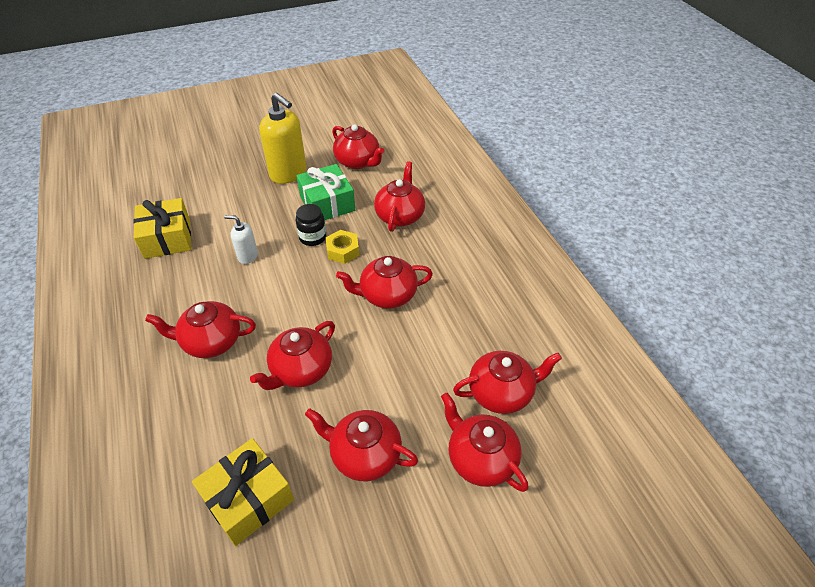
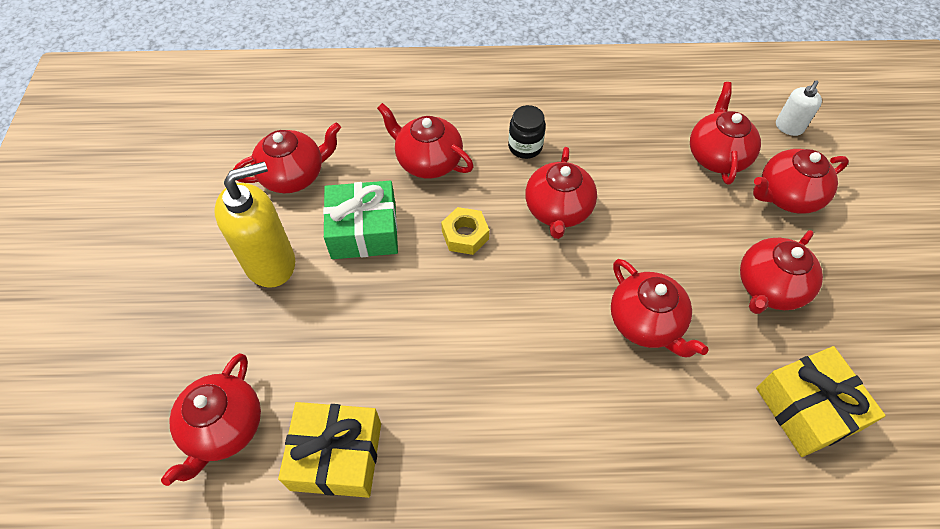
camera: 70 degrees left, 10 degrees up
red teapot [145,301,256,358] -> red teapot moved to [161,353,261,486]
white soap dispenser [224,215,258,264] -> white soap dispenser moved to [776,80,822,136]
black jar [296,204,326,246] -> black jar moved to [508,105,546,159]

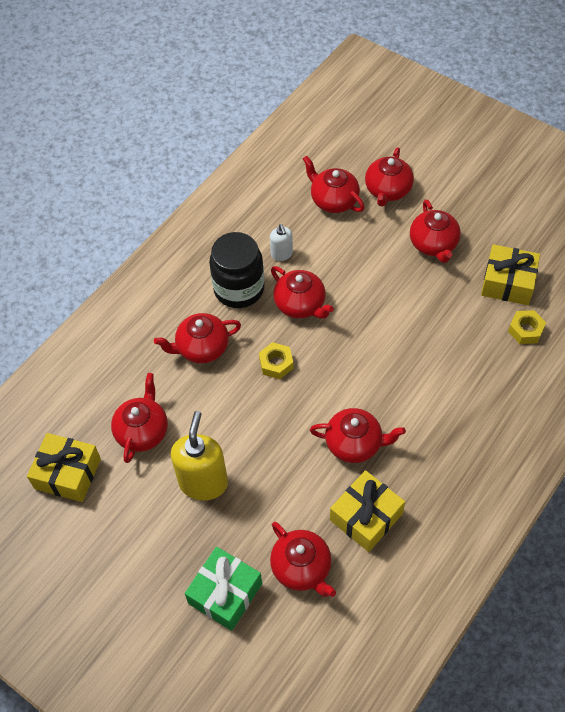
camera: 50 degrees left, 0 degrees up
green gift [323,181,398,259] -> green gift moved to [185,547,262,631]
black jar [508,105,546,159] -> black jar [209,232,264,308], size x1.90
red teapot [611,259,709,357] -> red teapot moved to [310,408,406,463]
white soap dispenser [776,80,822,136] -> white soap dispenser moved to [270,224,293,261]
none -> yellow gift [27,433,101,502]
none -> yellow nut [508,310,546,344]

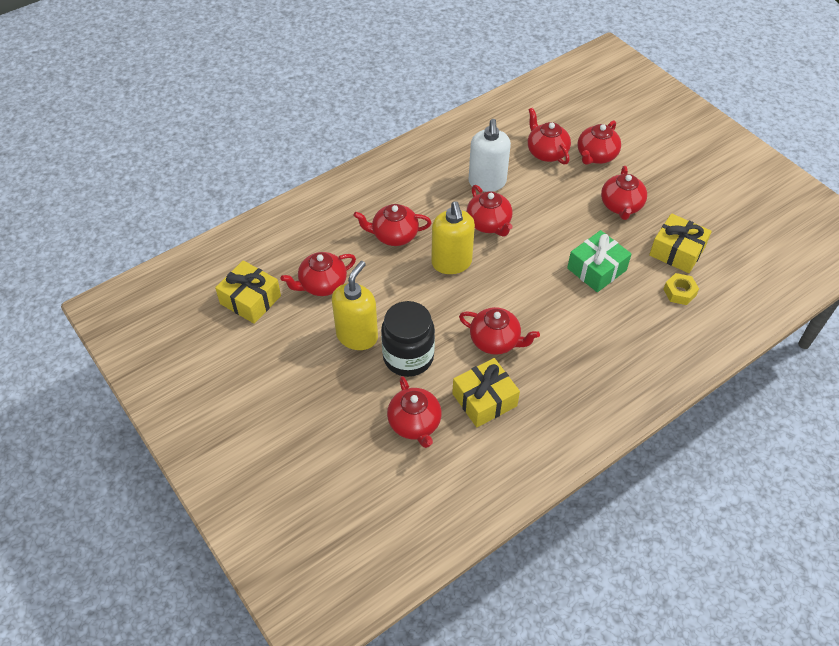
camera: 15 degrees right, 5 degrees down
red teapot [111,373,168,463] -> red teapot turned 150 degrees counterclockwise [281,252,356,296]
green gift [185,547,262,631] -> green gift moved to [567,230,631,292]
black jar [209,232,264,308] -> black jar moved to [381,301,435,377]
yellow nut [259,342,294,379] -> yellow soap dispenser [431,201,475,274]
white soap dispenser [270,224,293,261] -> white soap dispenser [468,119,511,192], size x1.93

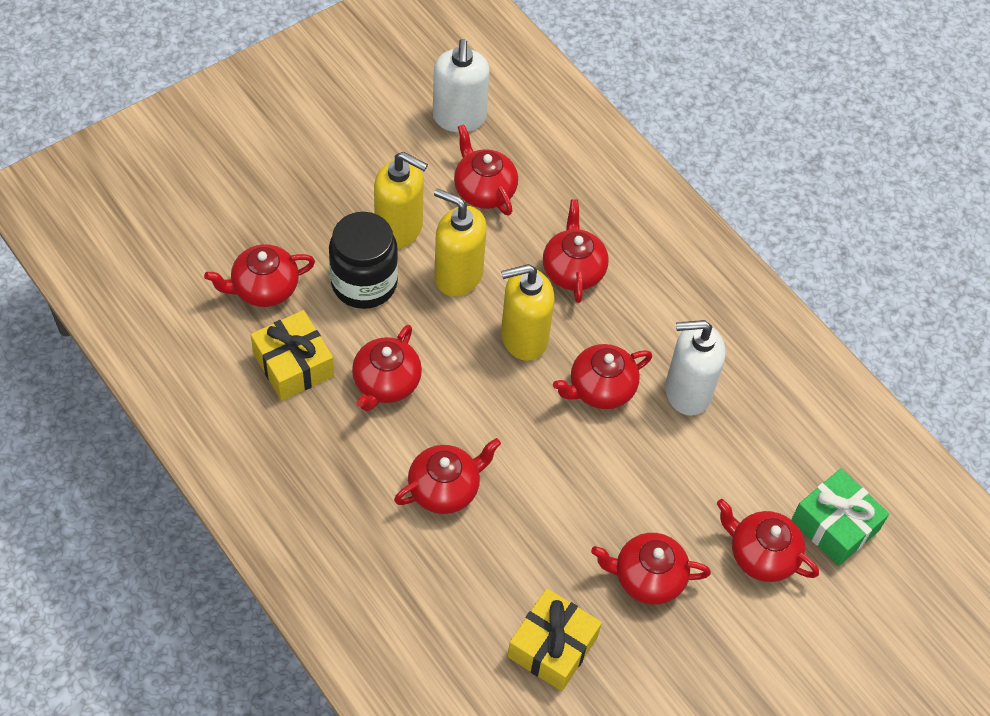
camera: 85 degrees right, 5 degrees up
yellow gift [215,260,281,324] -> white soap dispenser [433,39,490,132]
red teapot [528,108,571,165] -> red teapot moved to [394,438,501,514]
green gift [567,230,631,292] -> green gift moved to [791,468,889,566]
yellow nut [663,273,699,305] -> none
none -> yellow soap dispenser [434,188,487,297]

